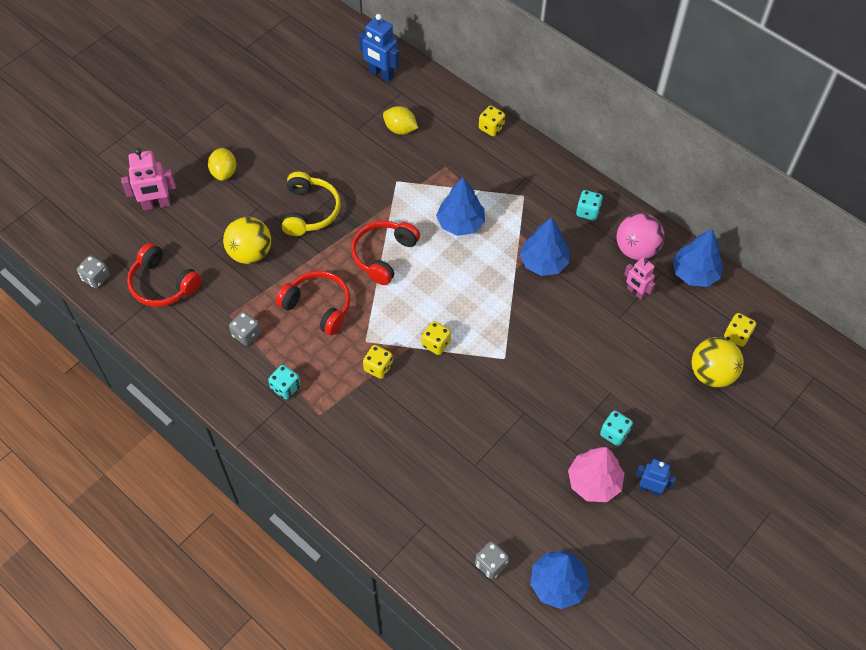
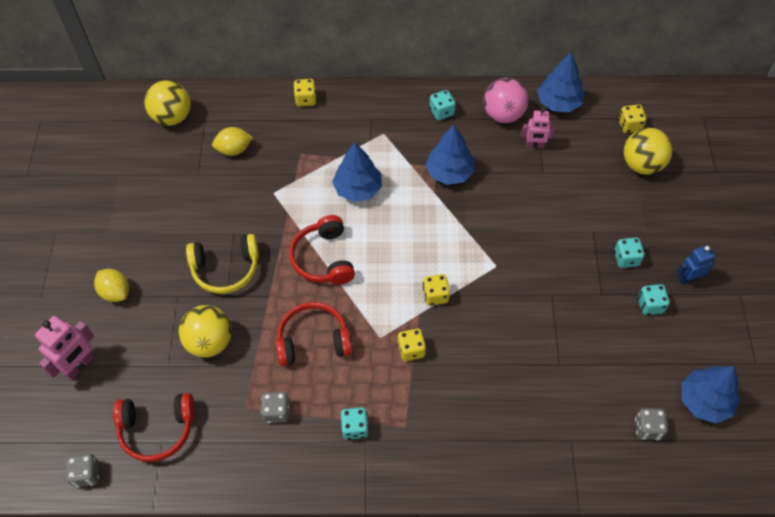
camera: 40 degrees left, 0 degrees up
yellow headphones [282,172,341,236] -> yellow headphones turned 120 degrees clockwise [186,234,259,294]
blue robot [359,14,399,82] -> yellow ball [144,80,191,126]
pink tree [568,447,625,502] -> turquoise dice [638,284,669,315]

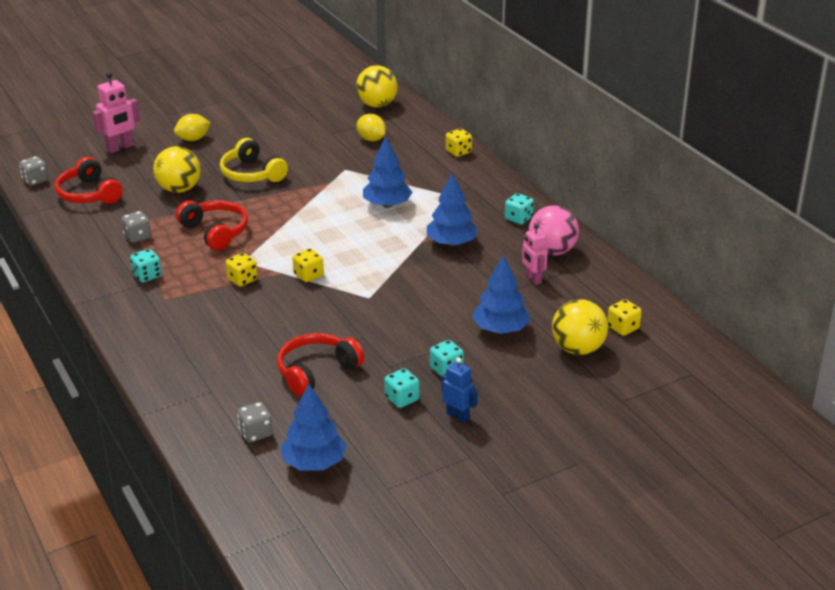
camera: 60 degrees right, 25 degrees down
pink robot [35,316,94,380] -> pink robot turned 45 degrees counterclockwise [92,72,140,153]
yellow lemon [94,269,129,302] -> yellow lemon turned 45 degrees clockwise [174,114,211,141]
red headphones [289,215,355,285] -> red headphones moved to [277,333,364,396]
blue tree [537,53,585,112] -> blue tree moved to [472,255,531,334]

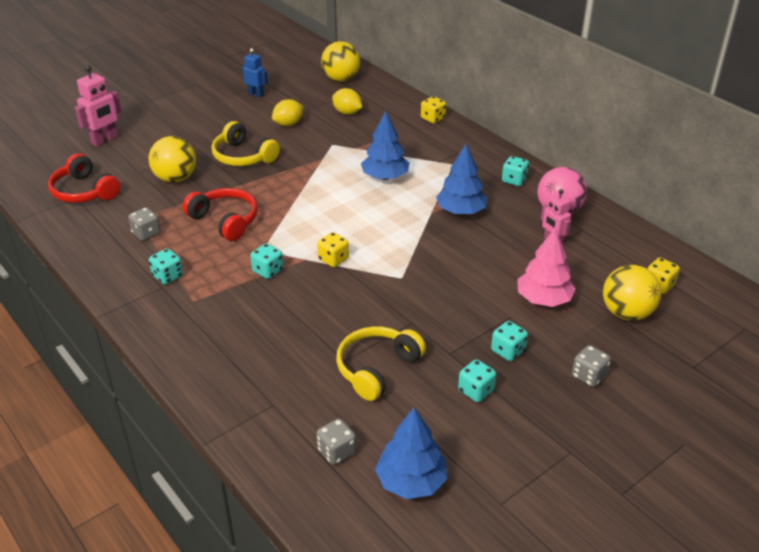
camera: 10 degrees left, 5 degrees up
grey dice [19,156,48,186] -> grey dice moved to [572,345,611,387]
yellow lemon [174,114,211,141] -> yellow lemon moved to [272,99,304,126]
yellow dice [226,253,258,287] -> turquoise dice [250,243,283,279]
red headphones [277,333,364,396] -> yellow headphones [336,327,426,401]
blue robot [442,357,478,423] -> blue robot moved to [242,48,268,98]
blue tree [472,255,531,334] -> pink tree [517,229,576,307]

